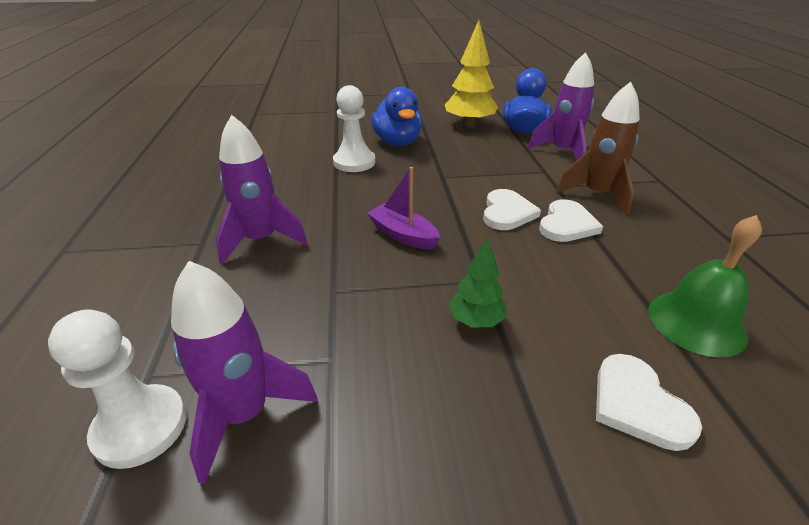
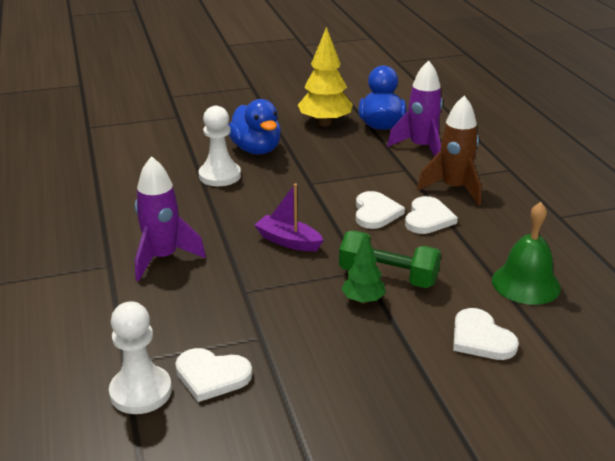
camera: 10 degrees left, 5 degrees down
purple rocket [171,261,318,484] -> white heart [175,348,252,402]
none -> green dumbbell [339,231,441,288]

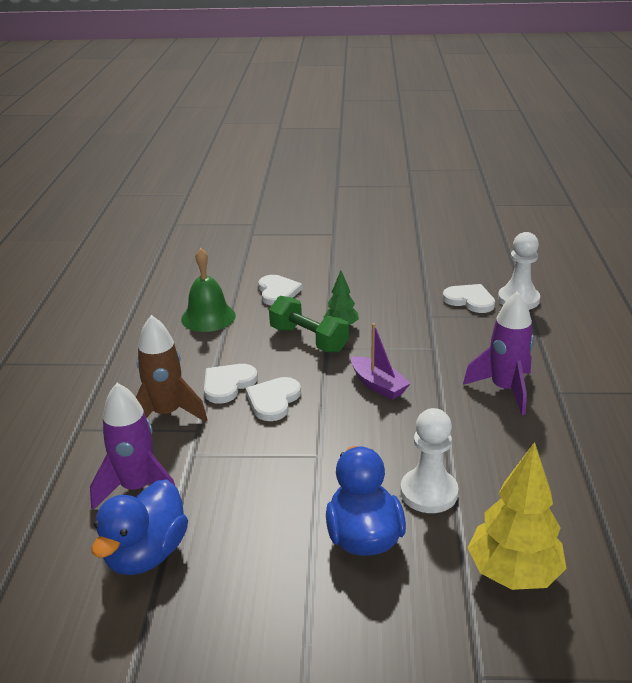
camera: 160 degrees left, 0 degrees up
yellow tree [298,27,353,126] -> yellow tree moved to [468,442,566,590]

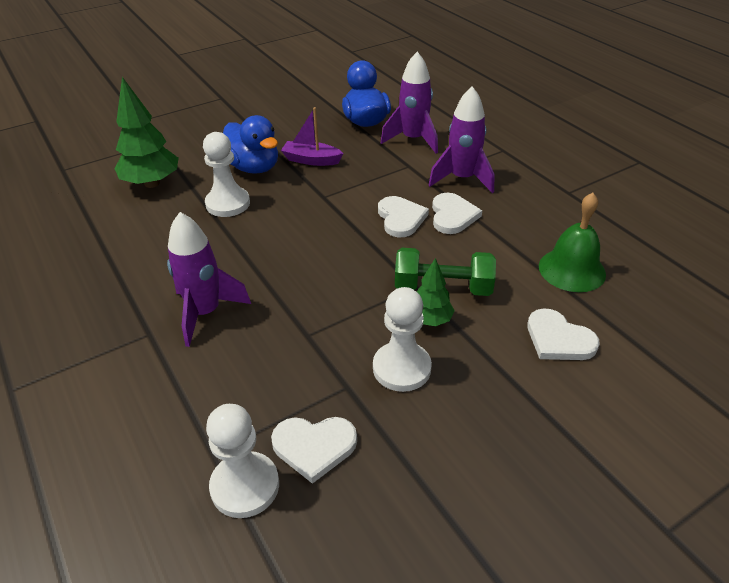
camera: 145 degrees right, 10 degrees up
brown rocket [136,315,207,422] -> purple rocket [428,86,494,193]
purple boat [351,323,411,400] -> purple boat moved to [281,107,344,166]
yellow tree [468,442,566,590] -> green tree [115,77,179,188]
none -> white pawn [373,287,432,392]

